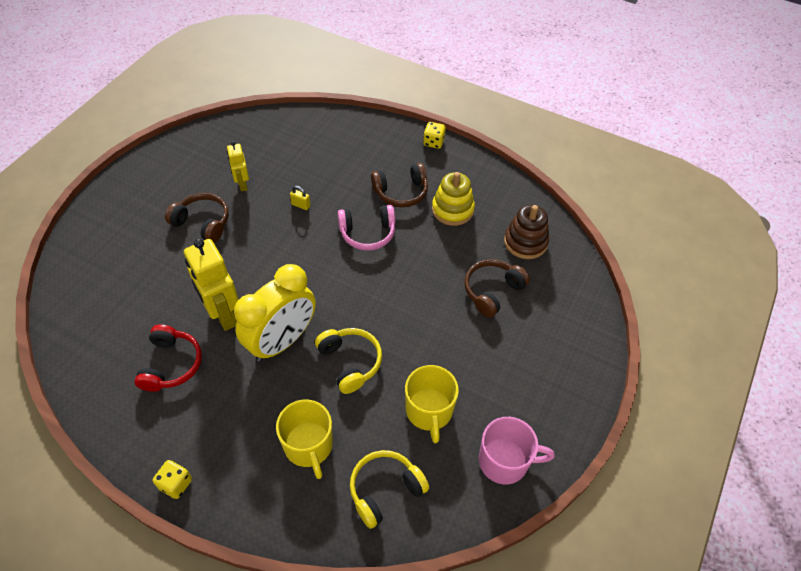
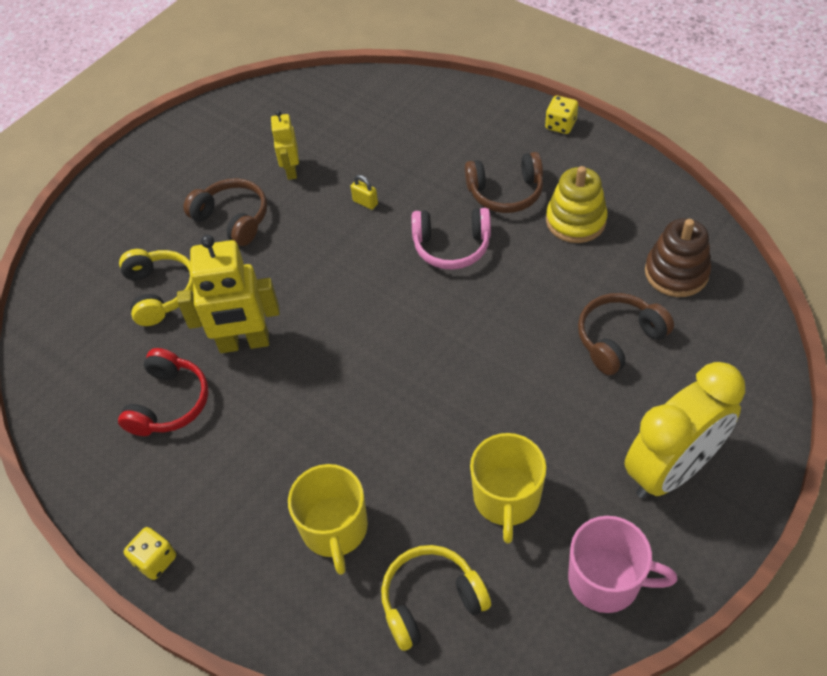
camera: 15 degrees right, 0 degrees up
yellow robot [184,239,239,331] -> yellow robot turned 75 degrees counterclockwise [177,235,280,353]
yellow clock [234,264,316,362] -> yellow clock moved to [624,362,745,498]
yellow headphones [315,328,382,394] -> yellow headphones moved to [119,249,193,326]

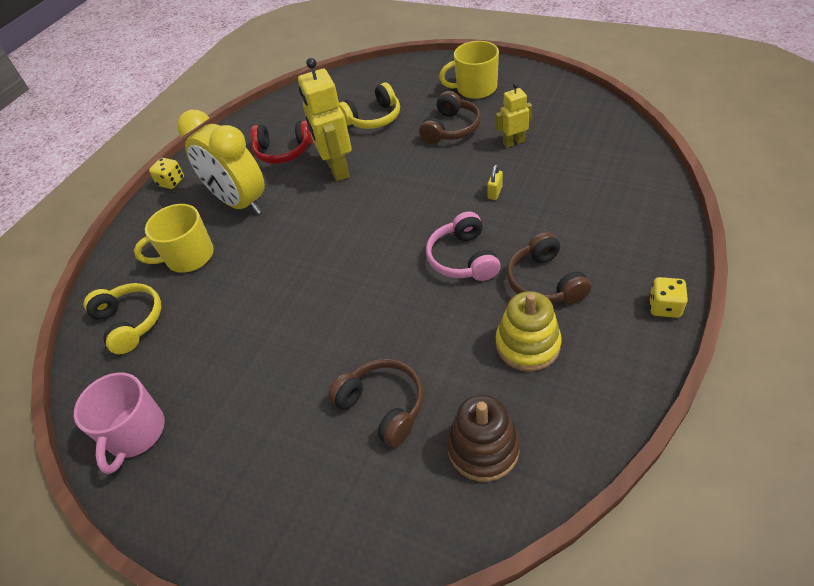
camera: 80 degrees right, 5 degrees down
yellow mug [470,433,546,544] -> yellow mug moved to [439,41,499,99]
yellow clock [624,362,745,498] -> yellow clock moved to [177,110,265,214]

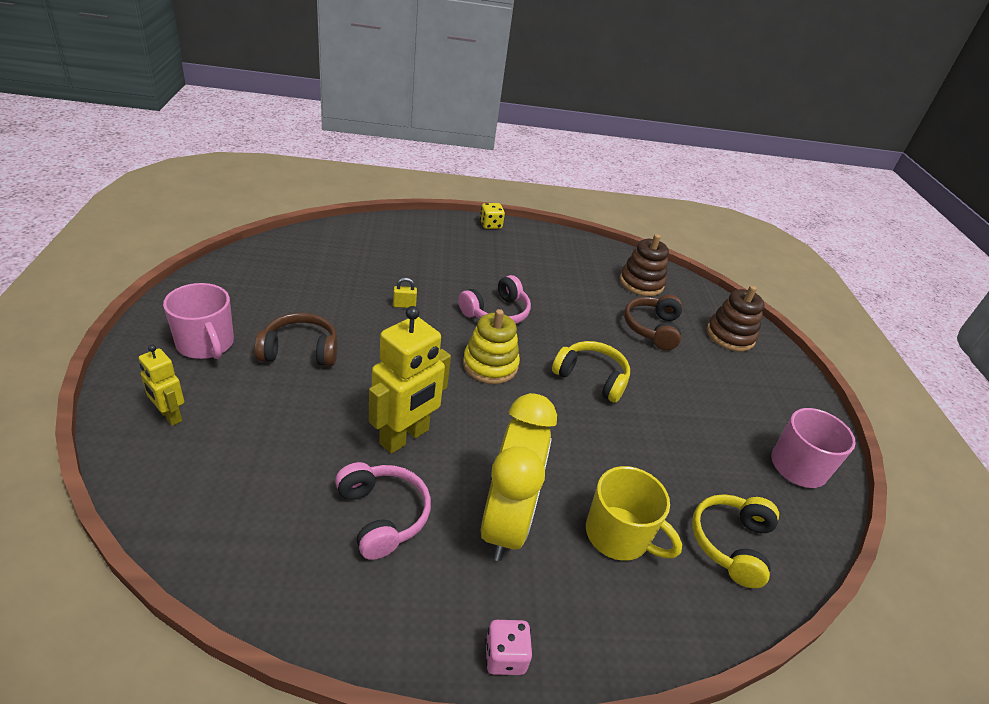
camera: 130 degrees left, 10 degrees down
yellow dice [149,158,184,189] -> pink dice [485,620,532,675]
red headphones [250,120,313,164] -> pink headphones [335,462,431,560]
yellow headphones [339,83,400,129] -> yellow headphones moved to [552,341,630,403]
yellow mug [439,41,499,99] -> pink mug [163,283,234,359]
yellow robot [496,83,532,148] -> yellow robot moved to [139,345,184,426]
yellow stacking toy [496,291,562,371] -> yellow stacking toy moved to [463,309,520,384]
brown headphones [507,232,592,304] -> none
none -> brown stacking toy [707,286,765,351]

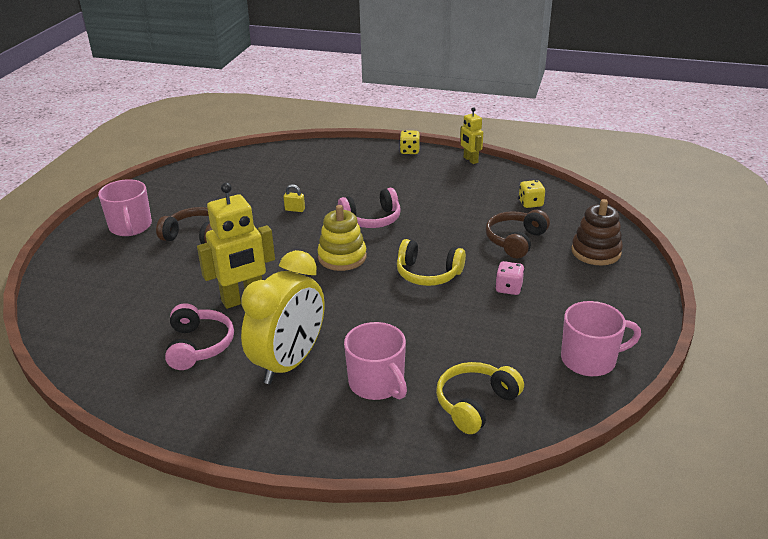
camera: 25 degrees right, 5 degrees down
yellow robot [139,345,184,426] -> yellow robot moved to [460,107,483,164]
pink dice [485,620,532,675] -> pink dice moved to [495,261,525,295]
yellow headphones [552,341,630,403] -> yellow headphones turned 150 degrees clockwise [397,239,466,286]
yellow mug [586,466,682,561] -> pink mug [344,322,407,400]
brown stacking toy [620,234,669,296] -> yellow dice [519,180,545,208]

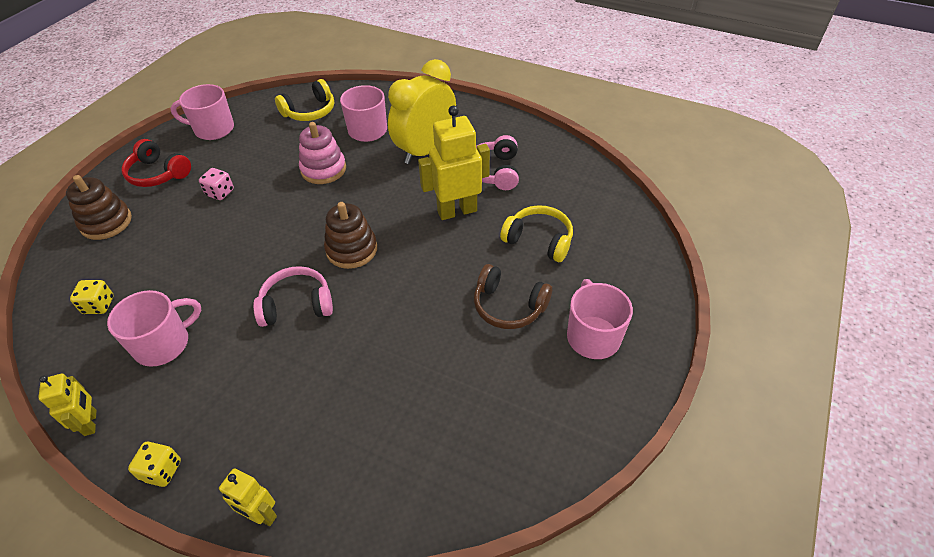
camera: 170 degrees left, 15 degrees up
yellow padlock [284,184,305,212] -> none
yellow stacking toy [317,205,367,271] -> brown stacking toy [324,202,377,269]
yellow headphones [397,239,466,286] -> yellow headphones moved to [500,205,573,262]
brown headphones [486,210,550,258] -> none
none -> pink mug [107,290,202,367]
none -> red headphones [122,139,191,187]
none -> yellow robot [219,468,277,526]
none -> pink stacking toy [299,122,346,184]

